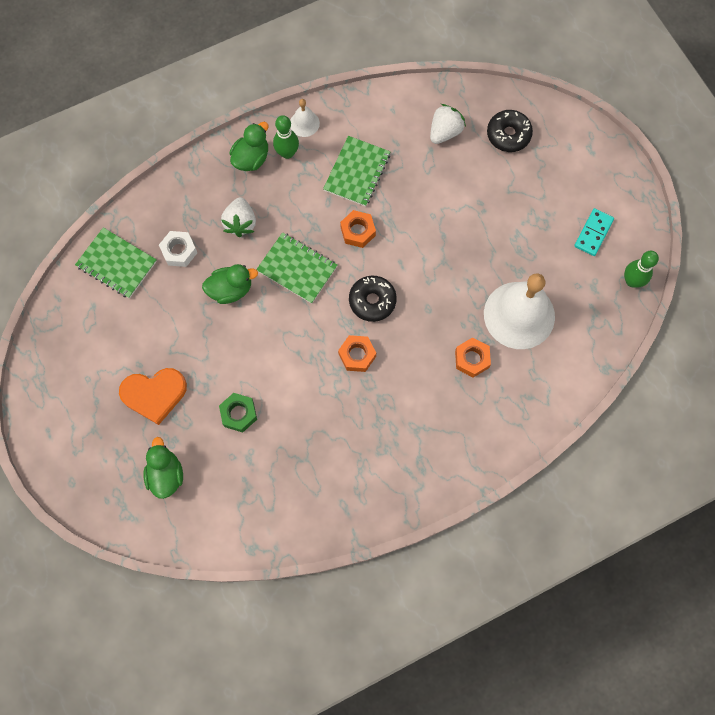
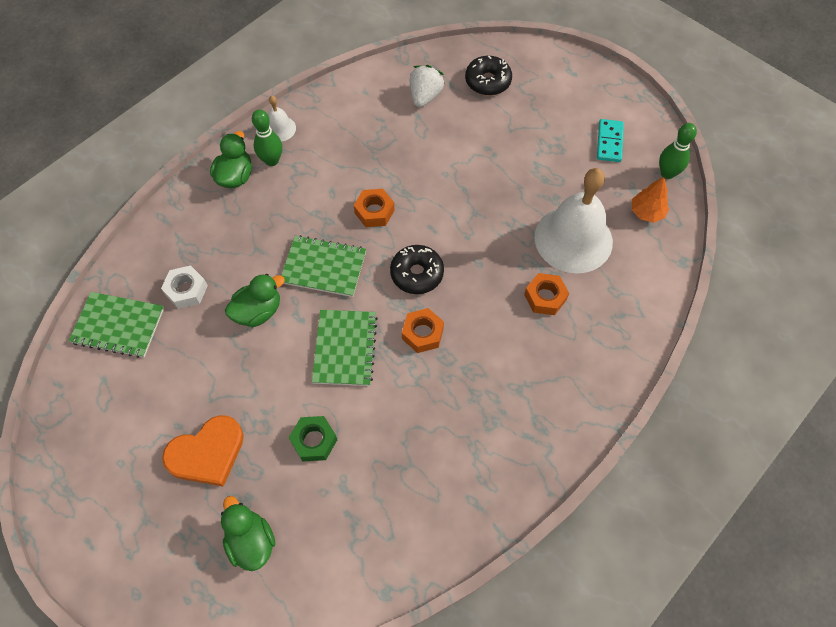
camera: 20 degrees left, 10 degrees down
white strawberry [221,197,256,237] -> none
green notebook [323,136,390,207] -> green notebook moved to [312,310,378,386]
none -> orange tree [632,177,669,223]

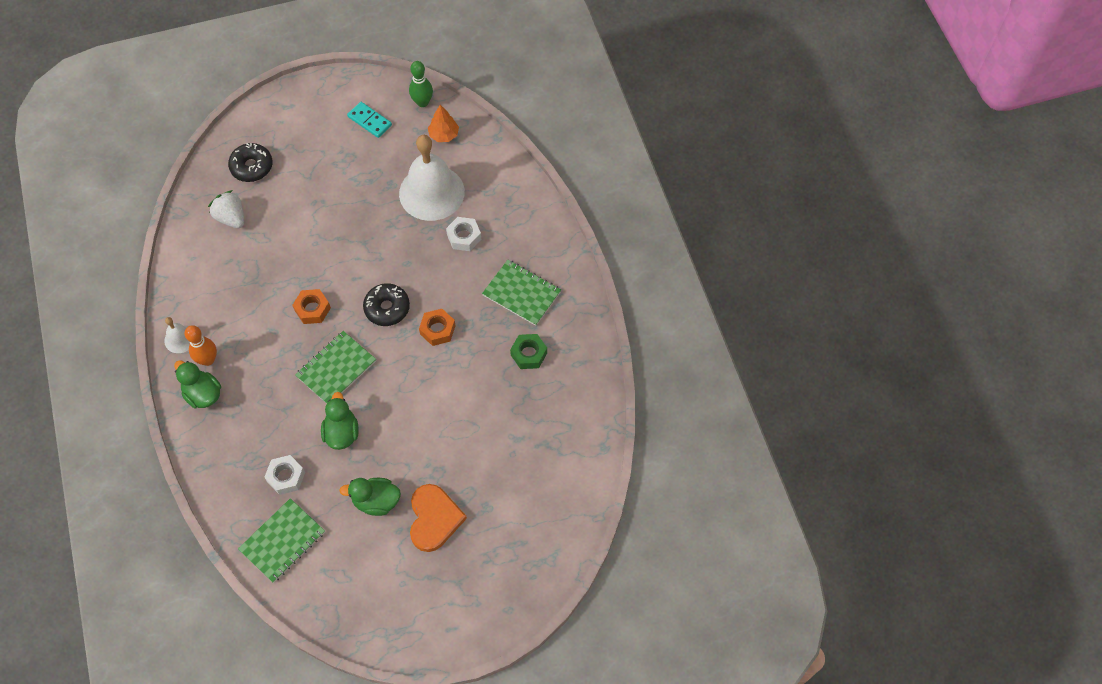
camera: 60 degrees left, 0 degrees up
green duck [221,496,275,571] -> green duck moved to [339,478,401,516]
green bowling pin [252,109,282,166] -> orange bowling pin [184,325,217,366]
green nut [289,416,337,462] -> green nut moved to [510,334,547,369]
green notebook [312,310,378,386] -> green notebook moved to [482,260,561,326]
orange nut [524,273,569,315] -> white nut [446,217,481,251]

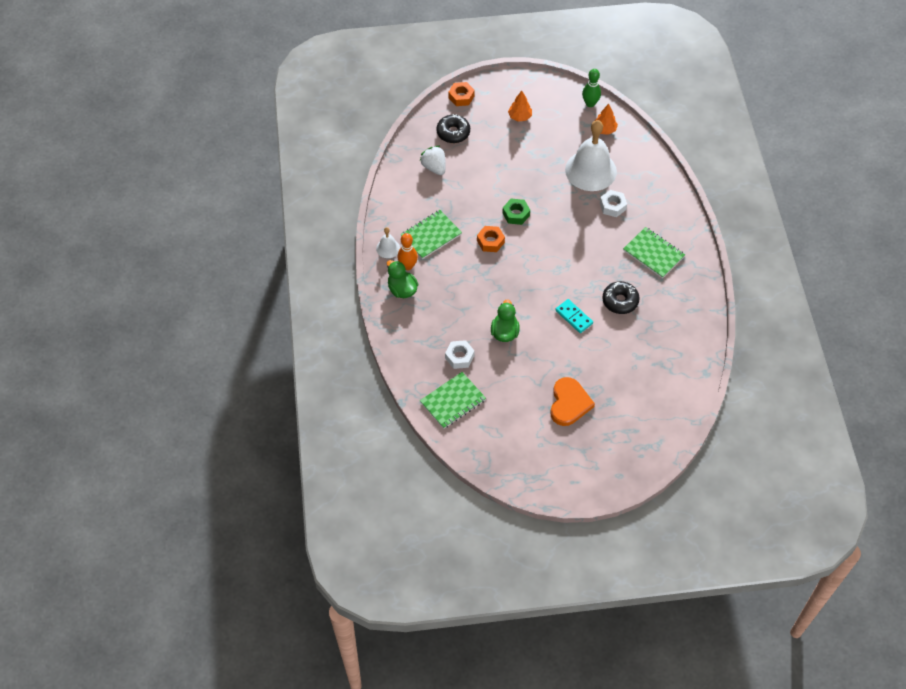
camera: 10 degrees right, 5 degrees down
green notebook [295,331,376,404] -> green notebook moved to [400,210,462,259]
green duck [339,478,401,516] -> none
turquoise domino [347,102,392,138] -> turquoise domino moved to [555,299,593,333]
black donut [363,283,410,326] -> black donut moved to [602,281,640,314]
orange nut [419,309,455,346] -> orange nut moved to [448,82,474,106]
green nut [510,334,547,369] -> green nut moved to [502,198,530,225]
none -> orange tree [508,91,532,122]

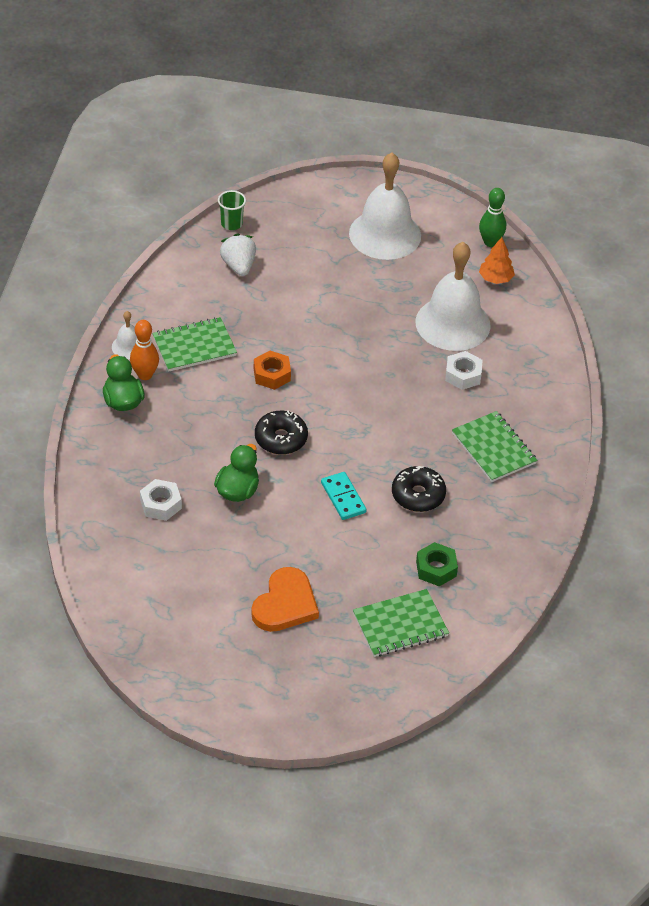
camera: 15 degrees right, 10 degrees down
green notebook [420,372,486,429] -> green notebook moved to [353,589,449,657]
black donut [436,114,470,143] -> black donut moved to [255,410,308,455]
orange nut [448,82,474,106] -> none
green nut [502,198,530,225] -> green nut moved to [416,542,458,586]
orange tree [508,91,532,122] -> white bell [349,152,421,260]
none -> green cup [218,190,246,230]

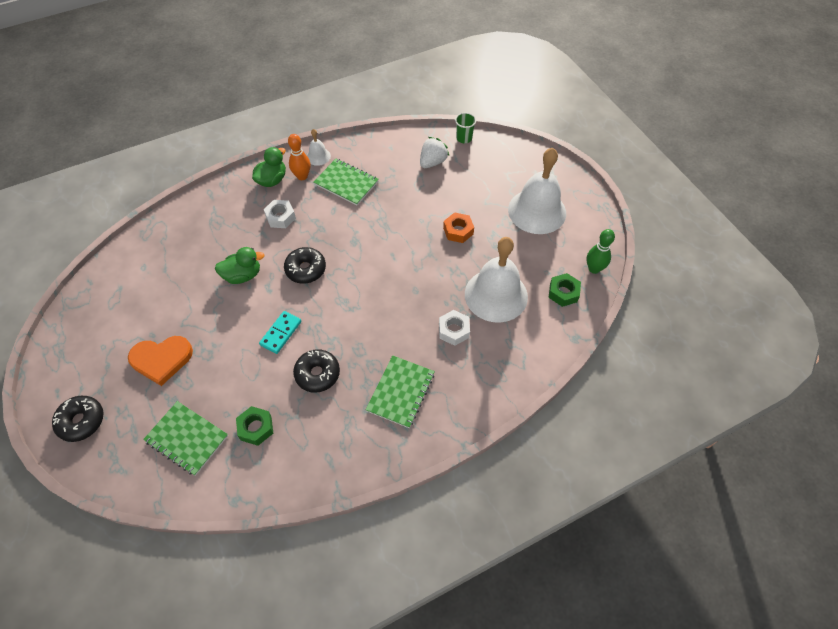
camera: 55 degrees right, 10 degrees up
white nut [140,479,182,521] -> white nut moved to [264,200,296,228]
orange nut [254,351,291,390] -> orange nut moved to [443,212,474,243]
orange tree [479,237,515,284] -> green nut [548,273,581,307]
none -> black donut [52,396,103,442]

